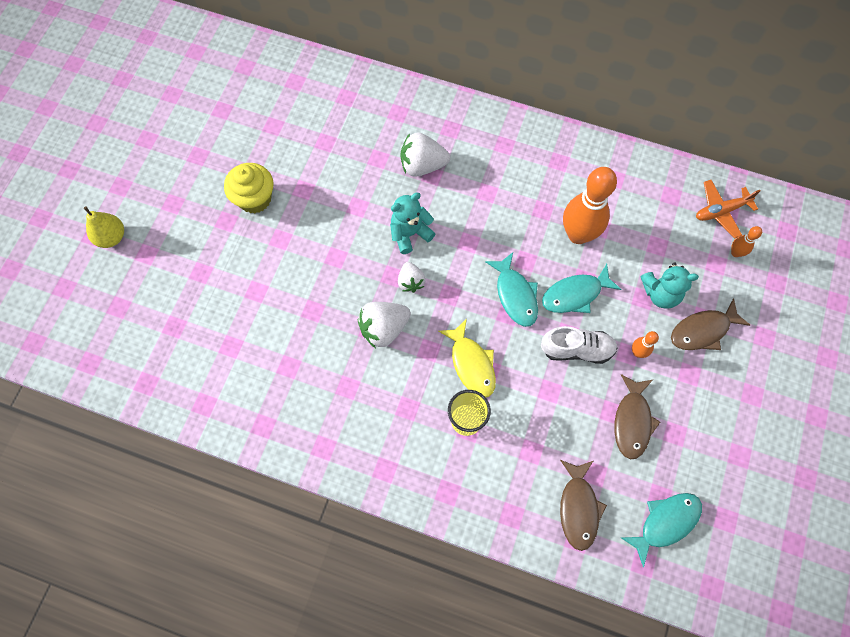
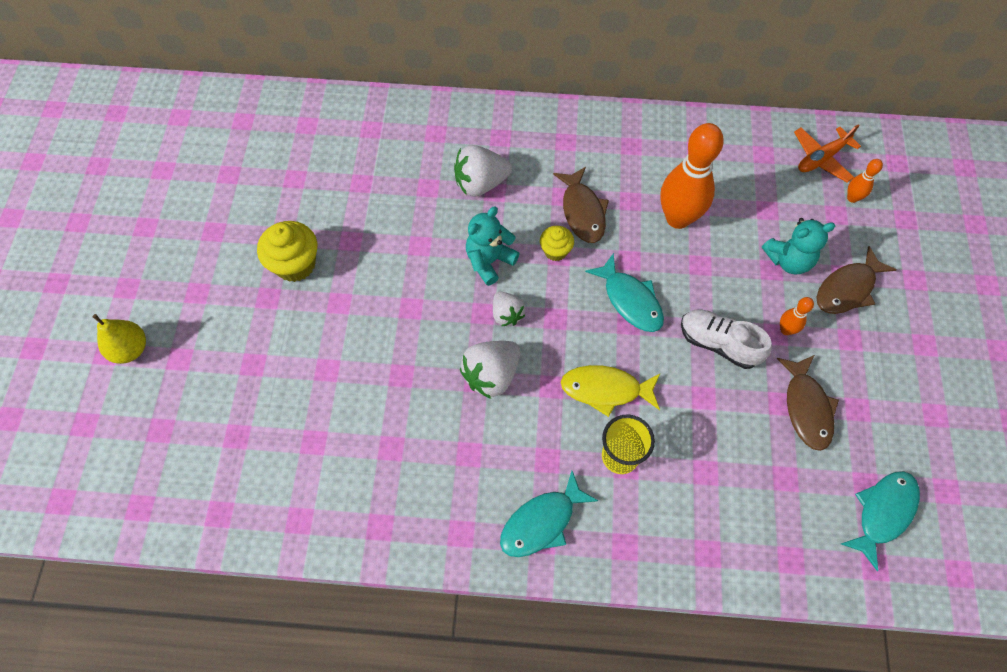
camera: 15 degrees left, 5 degrees down
yellow fish [438,319,496,397] -> yellow fish turned 135 degrees clockwise [561,365,660,417]
white shoe [541,326,618,364] -> white shoe turned 135 degrees counterclockwise [681,309,772,369]
turquoise fish [542,264,621,313] -> turquoise fish moved to [500,471,598,557]
brown fish [560,460,607,551] -> brown fish moved to [553,167,609,243]
none -> yellow cupcake [540,226,574,261]

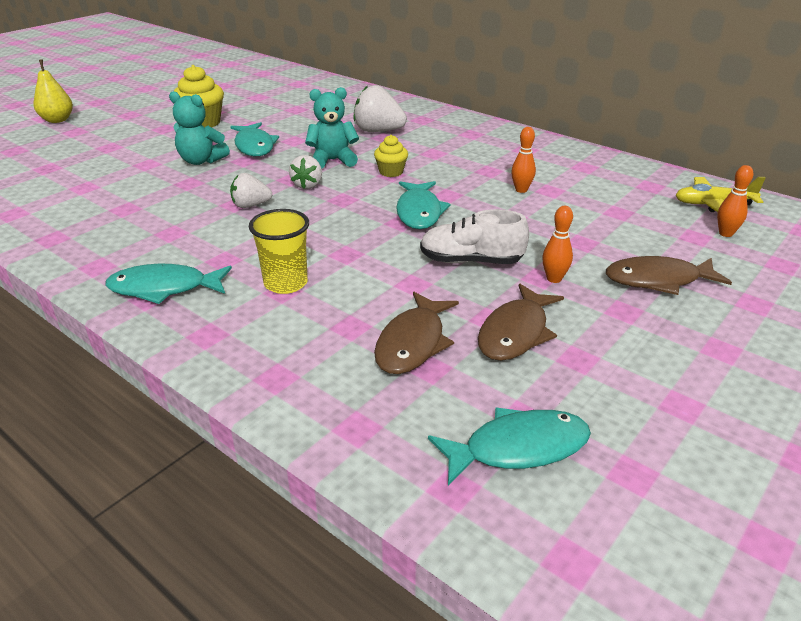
camera: 35 degrees right, 30 degrees down
white strawberry [460,341,520,399] -> white strawberry [230,173,272,208], size x0.62
brown fish [553,167,609,243] -> brown fish moved to [374,292,459,374]
yellow fish [561,365,660,417] -> none
orange bowling pin [660,123,724,229] -> orange bowling pin [511,127,536,193], size x0.44
white shoe [681,309,772,369] -> white shoe turned 60 degrees counterclockwise [420,209,529,264]
turquoise teddy bear [762,218,835,275] -> turquoise teddy bear moved to [169,91,230,165]
orange plane [794,124,861,183] -> yellow plane [676,177,766,212]
none -> turquoise fish [230,122,279,156]

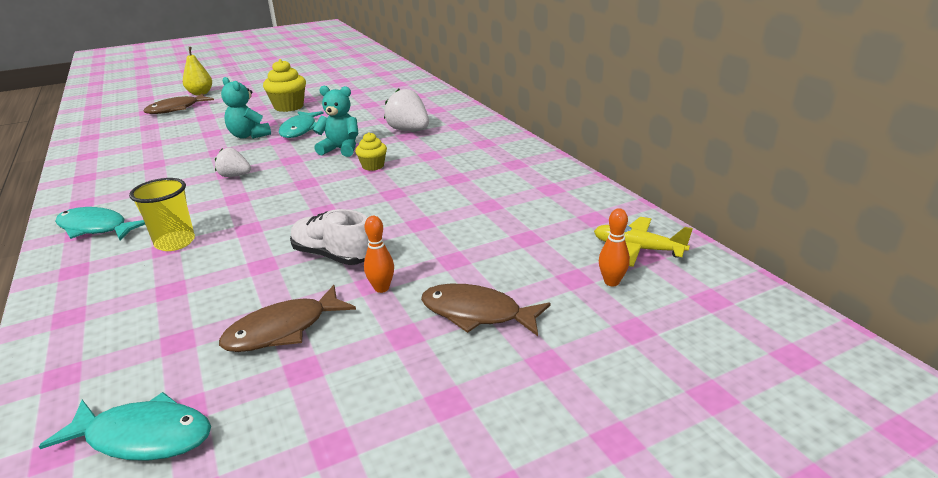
camera: 25 degrees right, 5 degrees down
white strawberry [289,155,322,189] -> none
brown fish [374,292,459,374] -> brown fish moved to [144,93,214,114]
turquoise fish [396,181,450,229] -> none
orange bowling pin [511,127,536,193] -> none

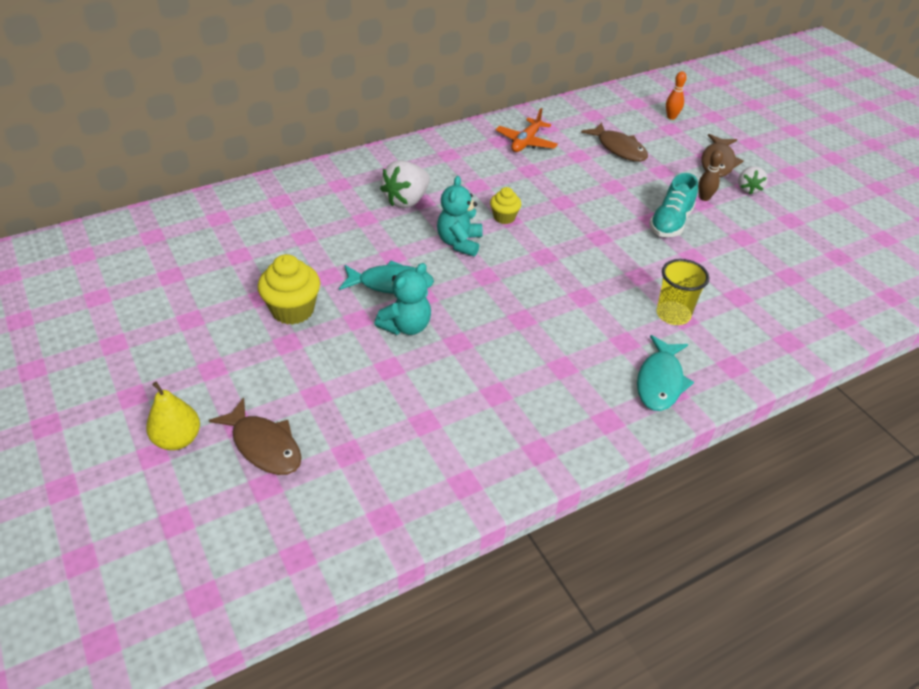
camera: 95 degrees left, 15 degrees up
turquoise fish [39,392,211,461] -> none
white strawberry [215,148,251,177] -> white strawberry moved to [738,166,768,194]
brown fish [219,285,356,352] -> brown fish moved to [581,122,648,162]
white shoe [290,209,369,265] -> turquoise shoe [649,173,698,237]
orange bowling pin [364,216,394,293] -> brown bowling pin [698,150,723,201]
yellow plane [594,217,693,267] -> none
none -> orange plane [496,108,558,152]

